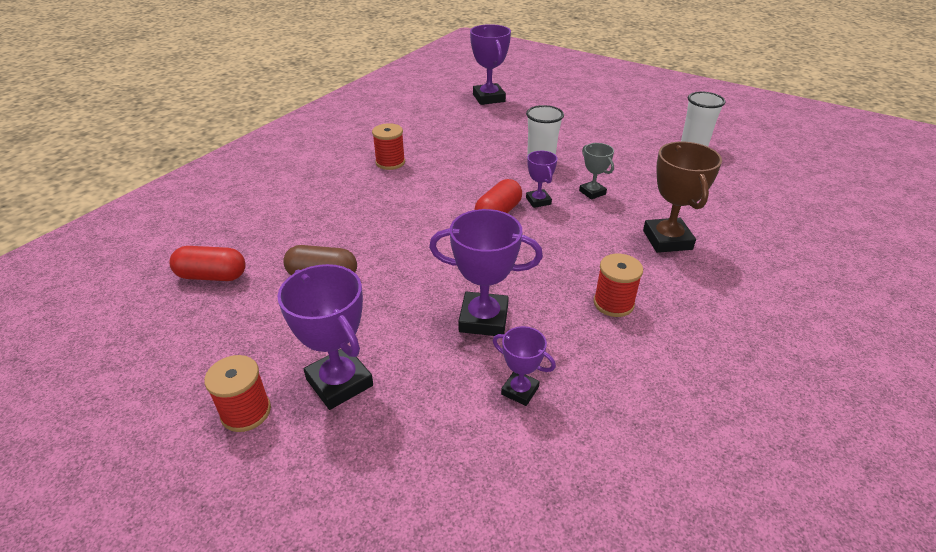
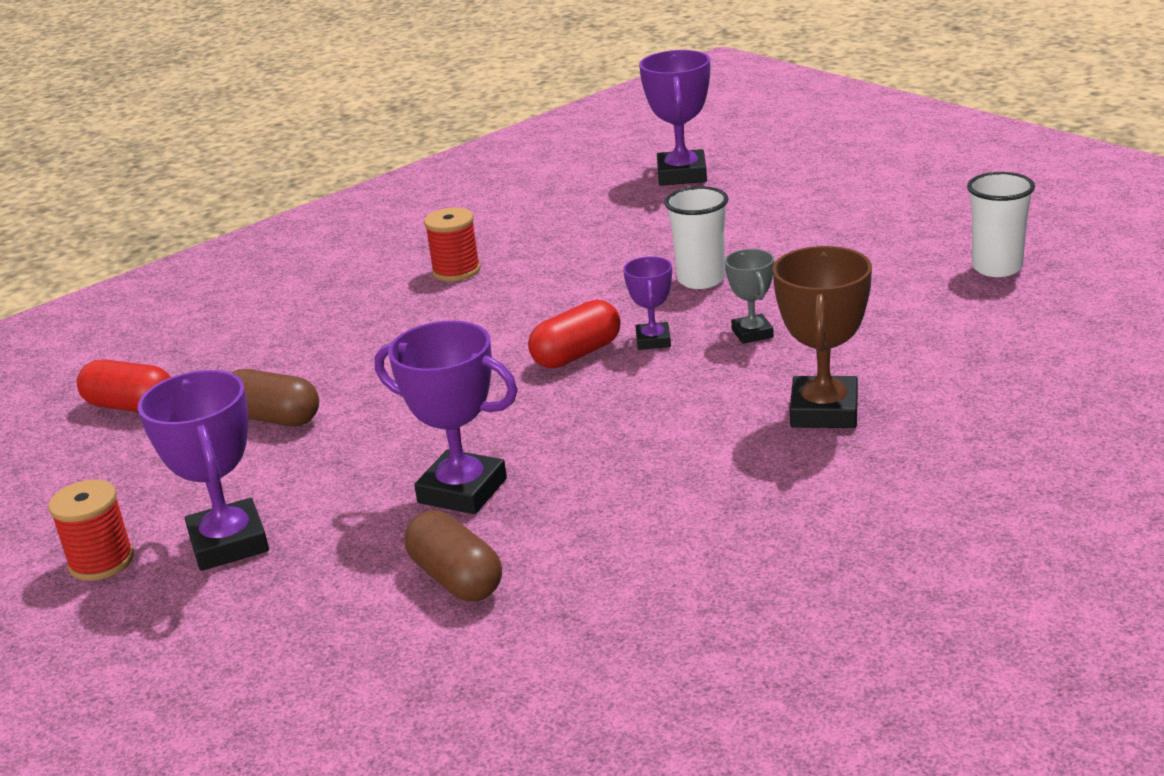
camera: 20 degrees right, 10 degrees down
purple trophy [493,326,556,406] -> brown capsule [405,510,502,601]
red spool [593,254,643,317] -> none

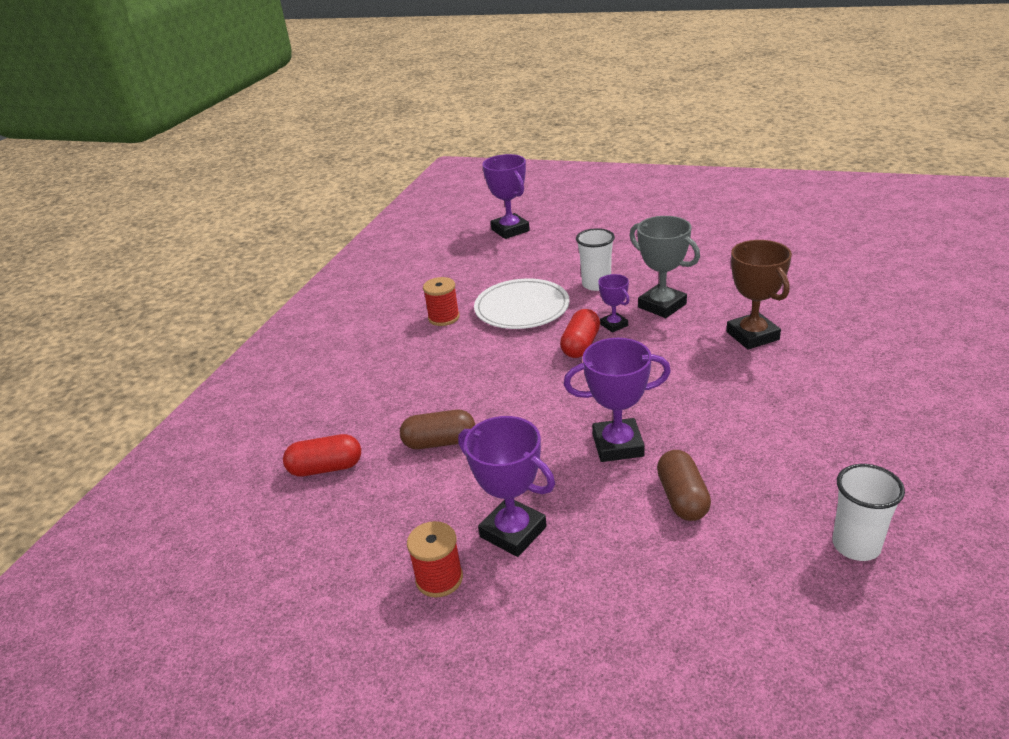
camera: 30 degrees left, 5 degrees up
brown capsule [405,510,502,601] -> brown capsule turned 60 degrees clockwise [657,450,711,521]
grey trophy [725,249,774,344] -> grey trophy [630,216,700,318], size x1.77
white cup [967,172,1035,277] -> white cup moved to [832,464,905,561]
none -> white plate [474,278,570,329]

